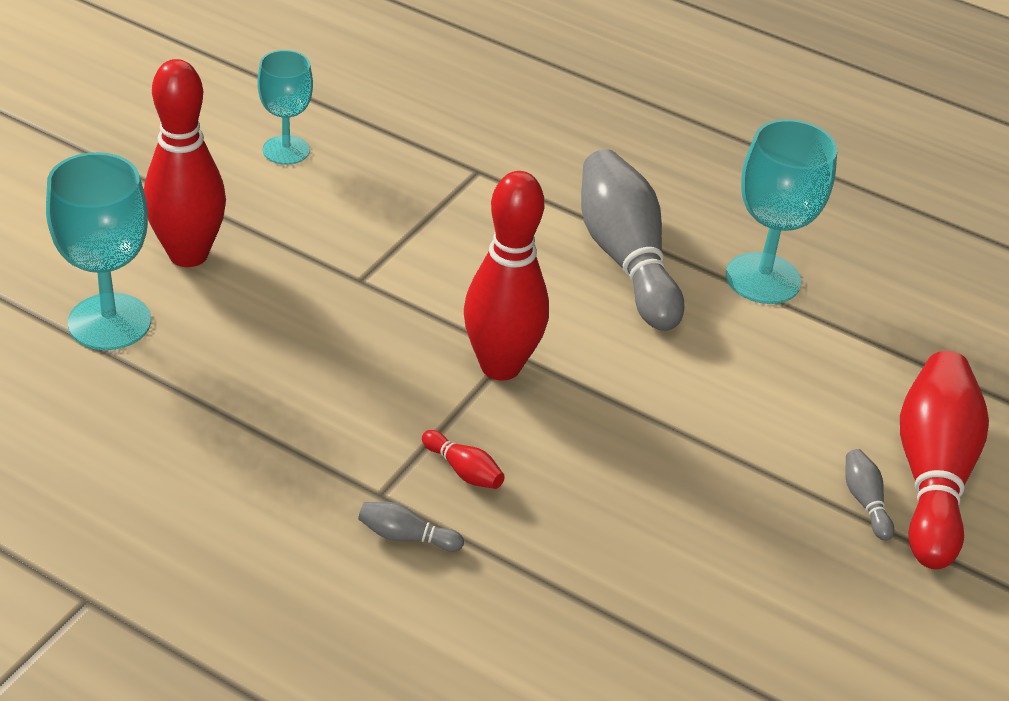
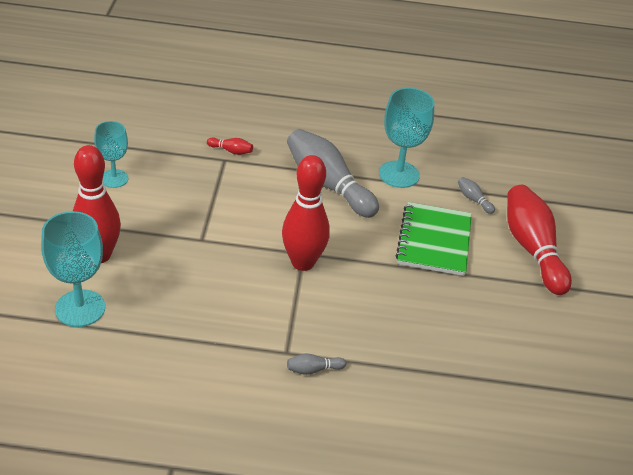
camera: 25 degrees left, 0 degrees up
red bowling pin [422,430,505,489] -> red bowling pin moved to [207,137,253,155]
grey bowling pin [845,449,894,541] -> grey bowling pin moved to [458,177,495,214]
none -> green notebook [396,202,472,276]

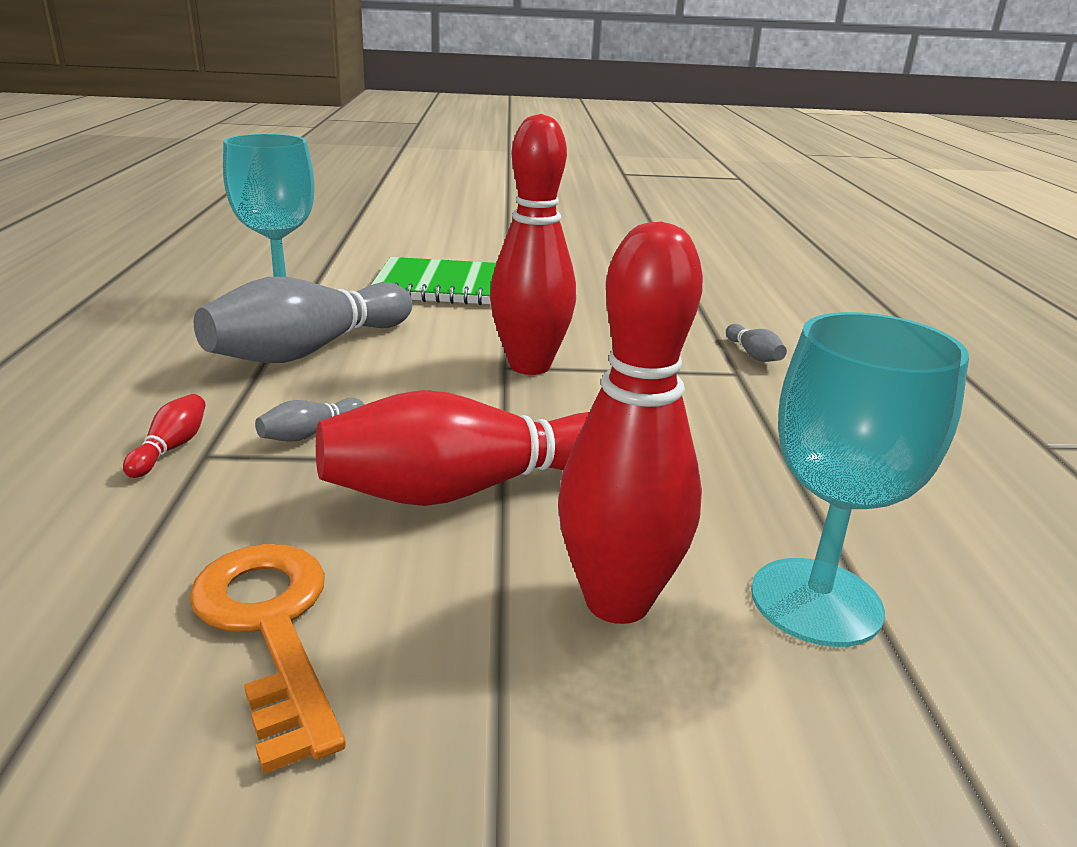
camera: 95 degrees left, 15 degrees down
turquoise goblet [94,121,128,188] -> orange key [189,544,346,774]
grey bowling pin [458,177,495,214] -> grey bowling pin moved to [255,398,364,442]
red bowling pin [507,185,572,295] -> red bowling pin moved to [316,390,589,506]

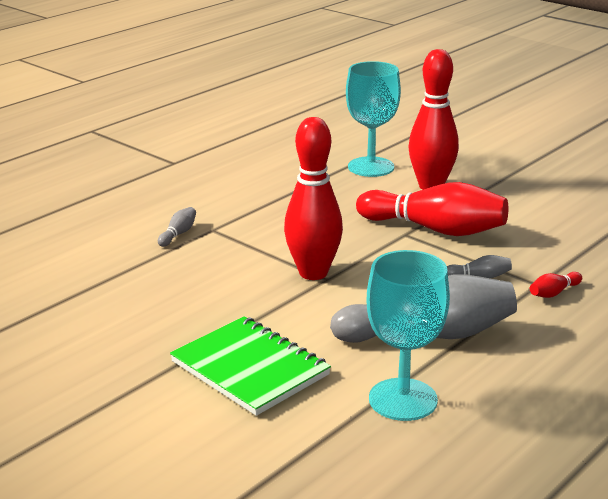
camera: 135 degrees left, 0 degrees up
orange key [189,544,346,774] -> none

